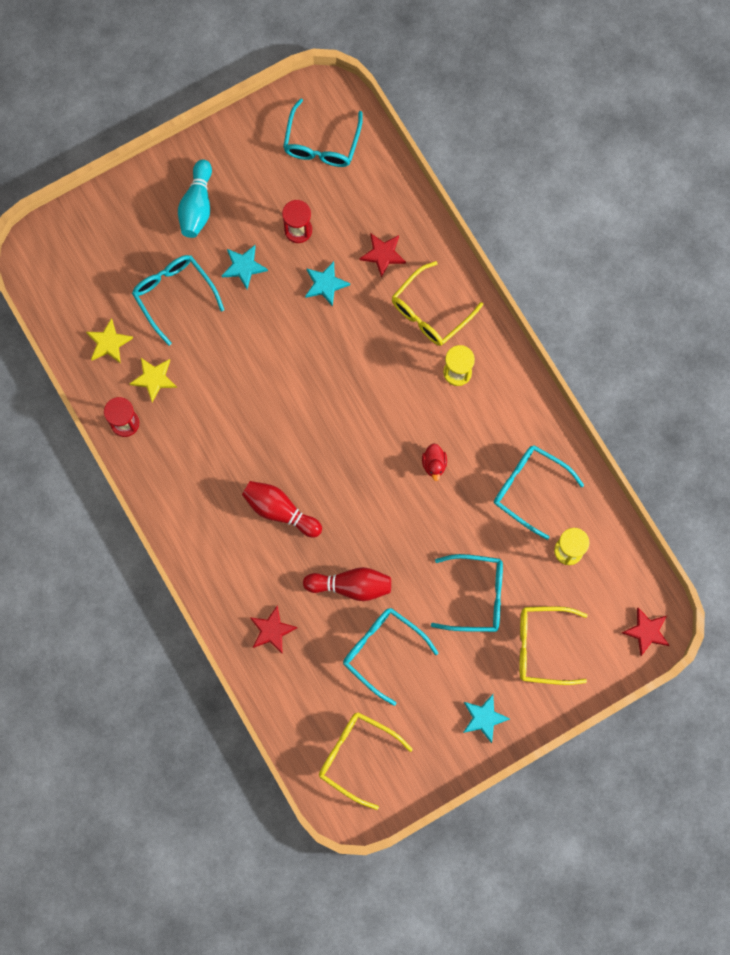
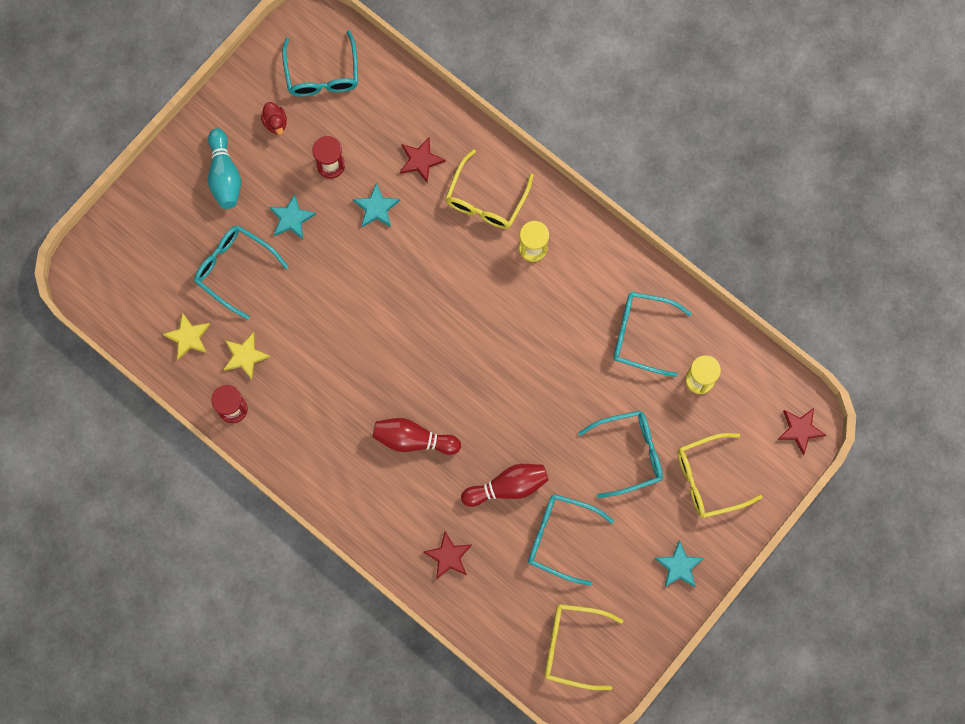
camera: 20 degrees left, 0 degrees up
red duck [422,444,447,481] -> red duck moved to [261,102,287,135]

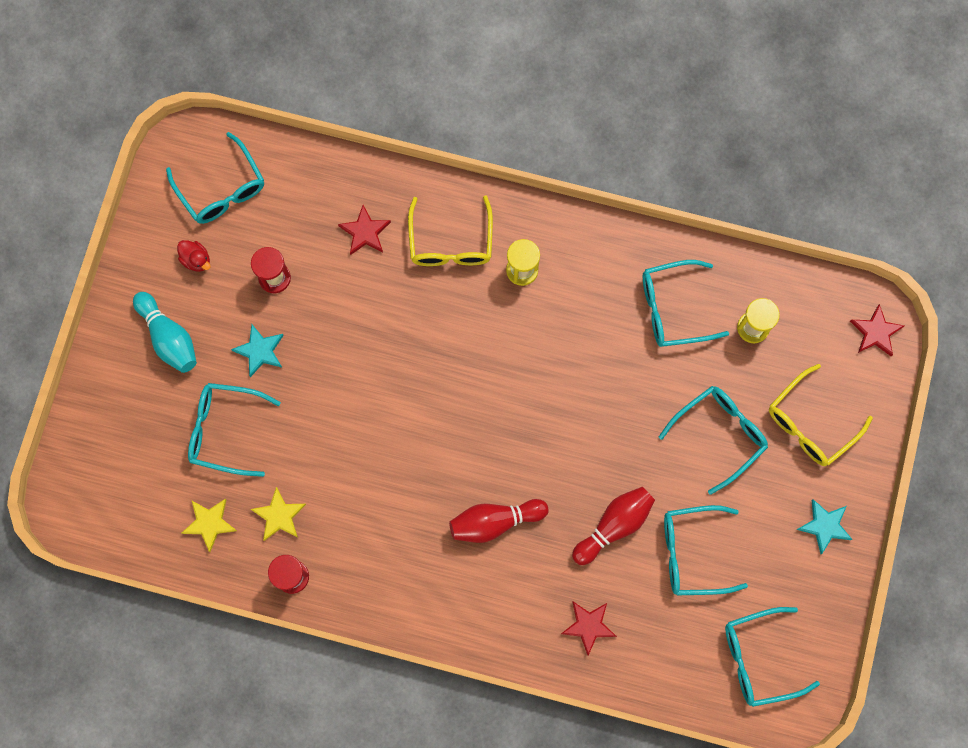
camera: 25 degrees left, 0 degrees up
turquoise star [353,183,400,227] -> none
yellow glasses [545,604,623,690] -> turquoise glasses [725,607,820,707]

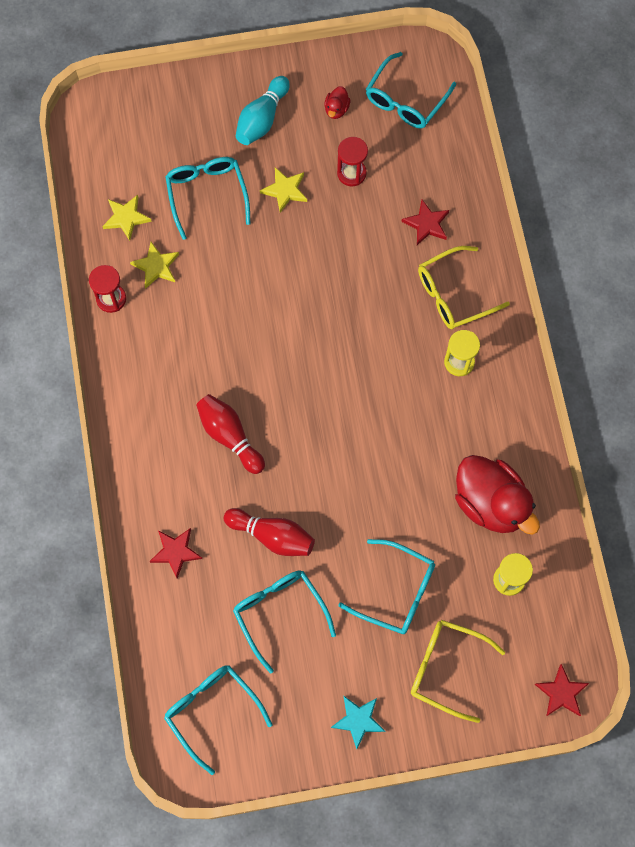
camera: 65 degrees right, 5 degrees down
turquoise star [231,325,284,377] -> yellow star [260,167,307,213]
turquoise glasses [643,260,729,347] -> red duck [455,455,540,535]

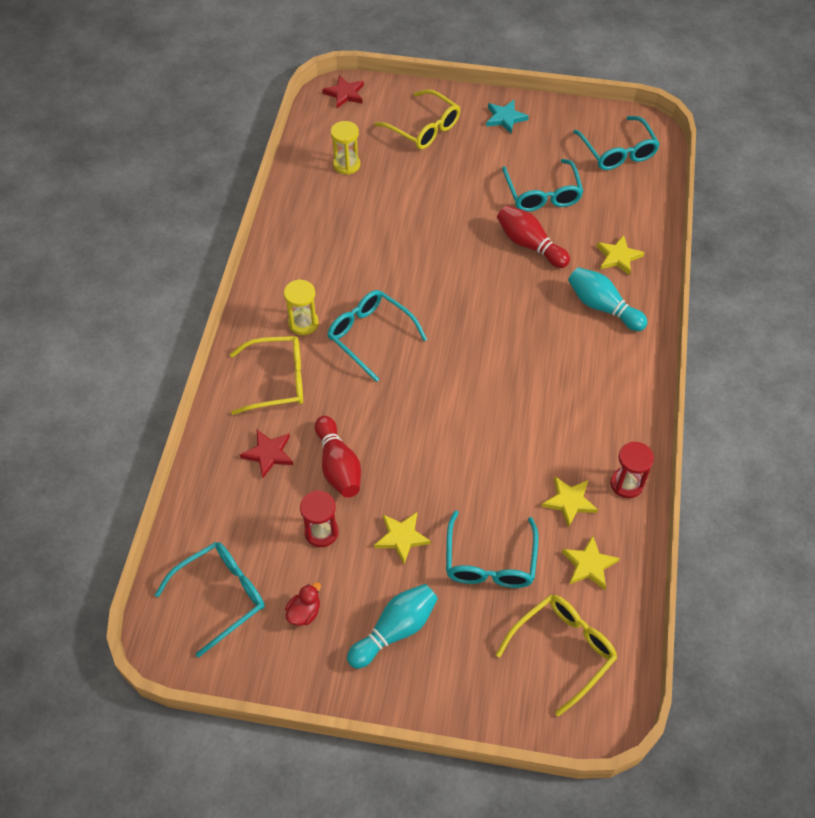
camera: 160 degrees left, 15 degrees down
red star [149,528,202,579] -> yellow star [596,235,645,275]
red bowling pin [196,394,265,474] -> red bowling pin moved to [315,416,361,498]
turquoise glasses [338,539,435,634] -> turquoise glasses moved to [327,290,427,382]
red duck [455,455,540,535] -> none
none -> yellow glasses [496,595,617,717]
none -> turquoise bowling pin [568,267,648,331]

